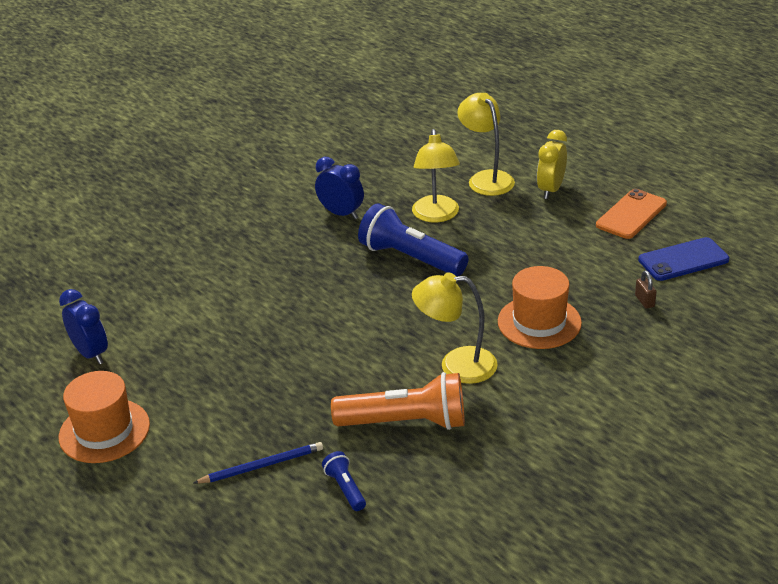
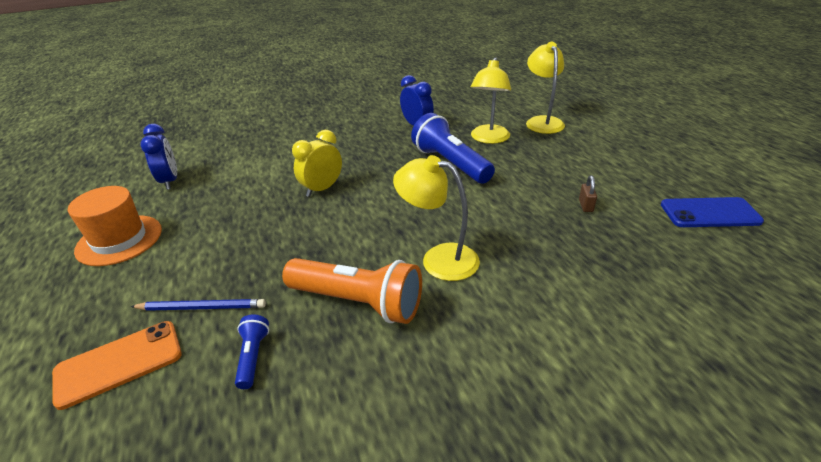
camera: 20 degrees right, 0 degrees up
orange hat [498,266,582,349] -> none
yellow clock [537,130,567,199] -> yellow clock moved to [292,130,342,197]
orange phone [596,189,667,239] -> orange phone moved to [52,321,182,410]
brown padlock [635,271,657,309] -> brown padlock moved to [579,176,597,212]

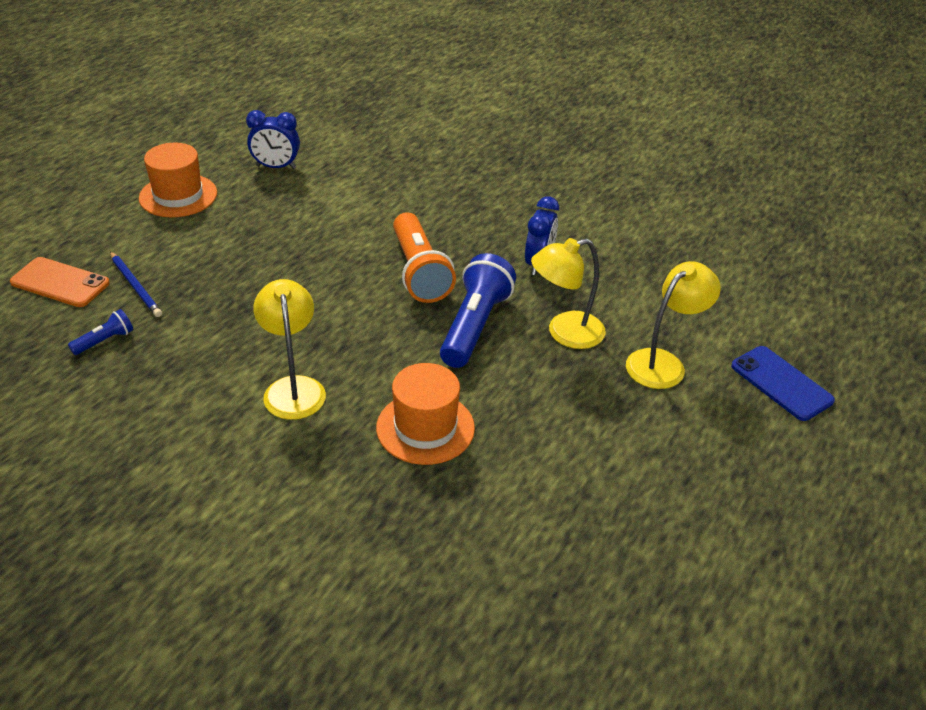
camera: 50 degrees right, 5 degrees up
blue clock [140,124,177,190] -> blue clock turned 60 degrees clockwise [246,110,300,169]
orange flashlight [282,258,422,324] -> orange flashlight moved to [393,212,456,303]
yellow clock [292,130,342,197] -> none
brown padlock [579,176,597,212] -> none
blue phone [661,197,764,227] -> blue phone moved to [731,346,835,421]
none -> orange hat [376,363,475,465]

